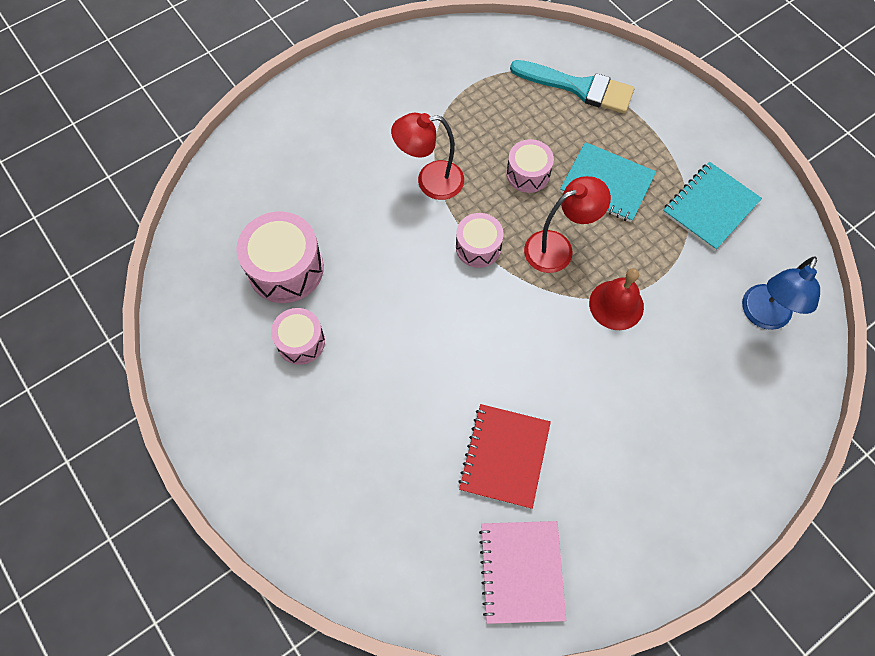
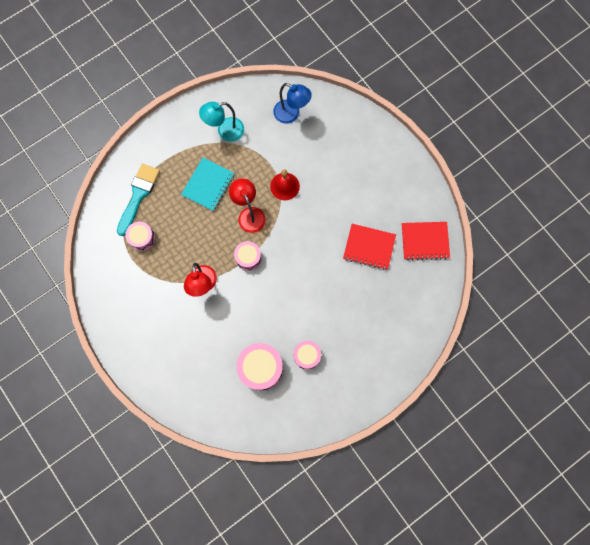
camera: 90 degrees left, 10 degrees up
pink notebook [479,521,566,624] -> red notebook [402,222,450,260]
pink drum [506,139,554,193] -> pink drum moved to [125,222,156,251]
turquoise notebook [663,162,762,251] -> turquoise lamp [199,102,244,142]

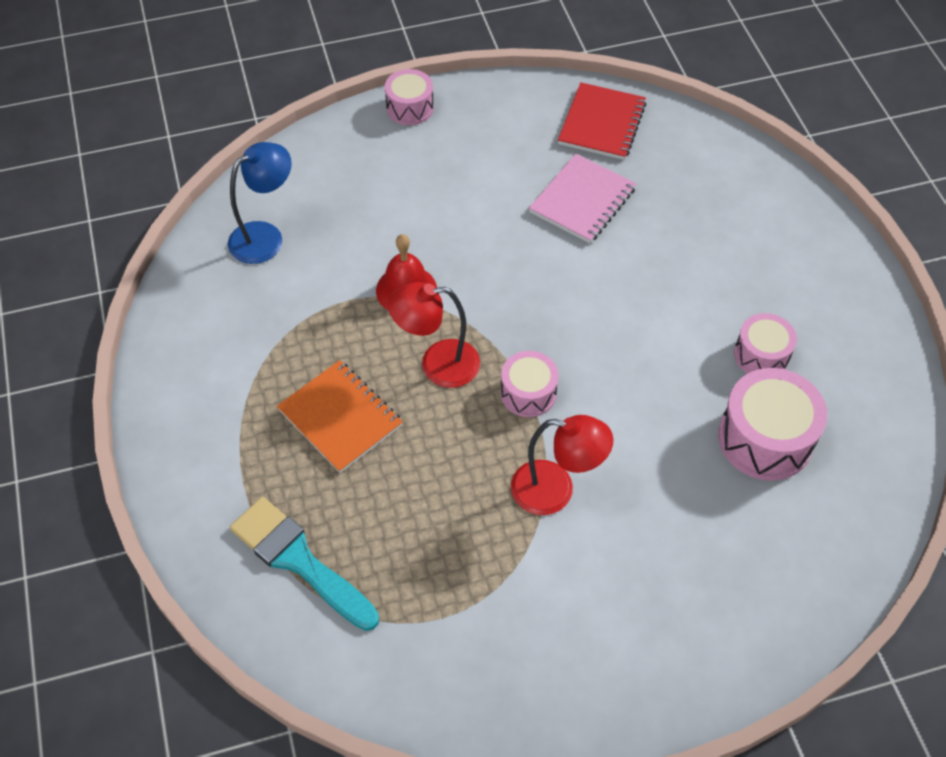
camera: 70 degrees left, 20 degrees down
pink drum [125,222,156,251] -> pink drum moved to [385,69,434,125]
turquoise notebook [181,158,234,211] -> orange notebook [277,360,403,473]
turquoise lamp [199,102,244,142] -> none
red notebook [343,224,396,270] -> pink notebook [529,154,636,243]

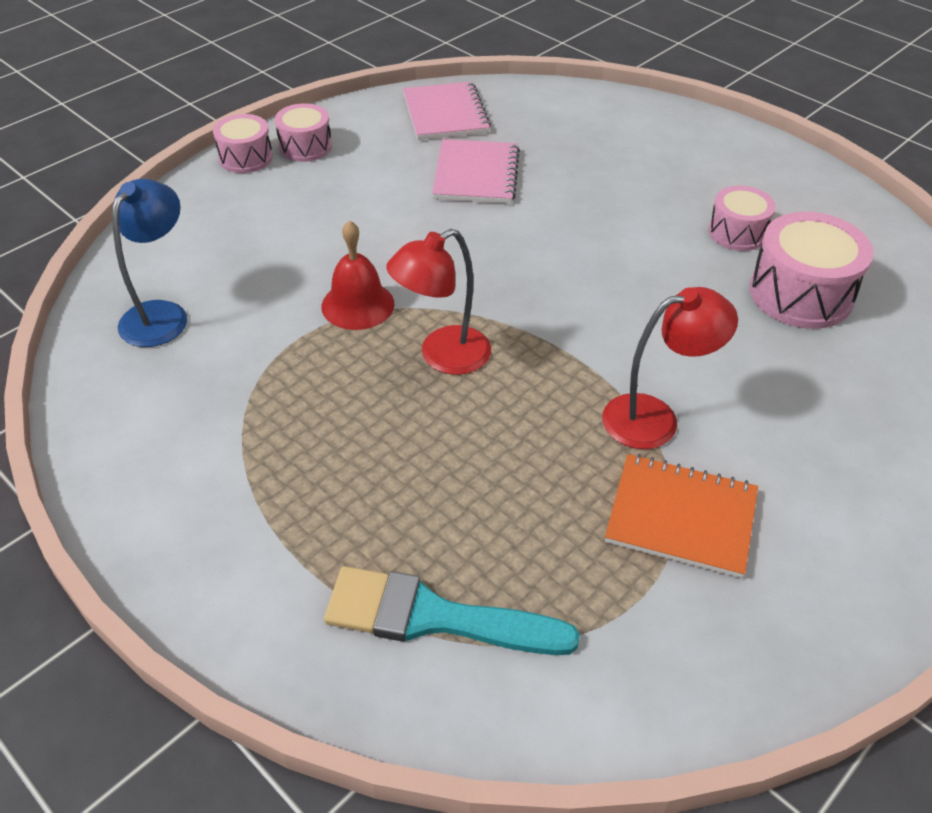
camera: 30 degrees left, 10 degrees down
orange notebook [277,360,403,473] -> orange notebook moved to [605,454,758,578]
pink drum [501,351,559,417] -> pink drum moved to [275,103,332,162]
red notebook [558,82,647,160] -> pink notebook [403,82,491,140]

